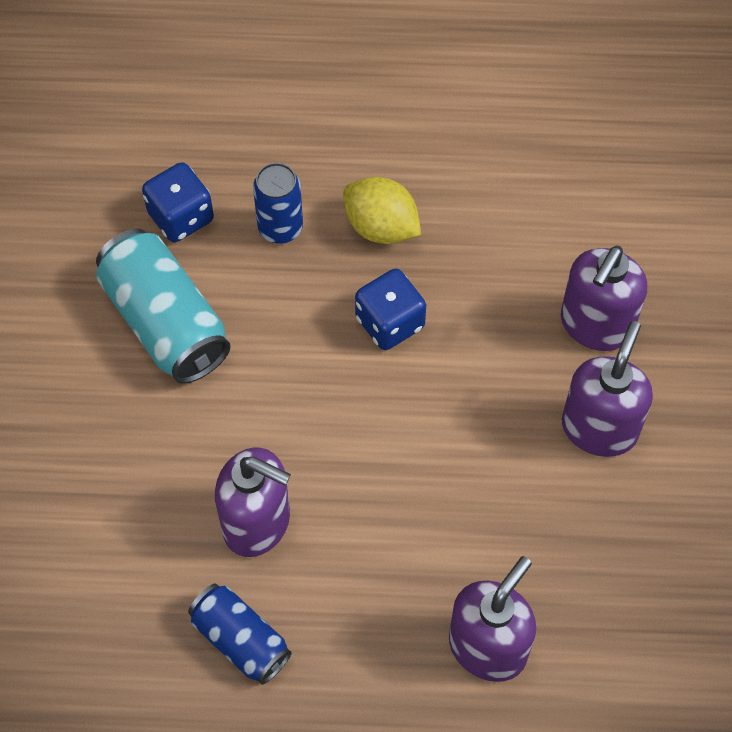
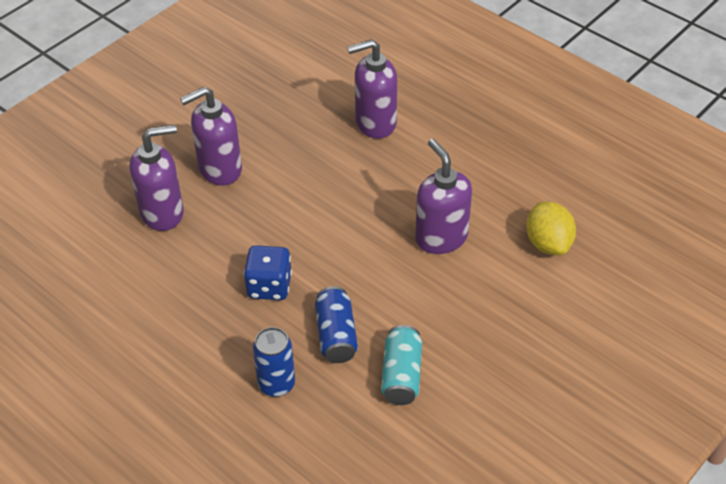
camera: 140 degrees left, 15 degrees down
turquoise can [96,228,231,384] -> turquoise can [381,325,422,405], size x0.62
blue dice [142,162,214,242] -> none
blue can [188,584,292,685] -> blue can moved to [315,286,358,363]
yellow lemon [343,177,421,244] -> yellow lemon moved to [526,202,576,255]

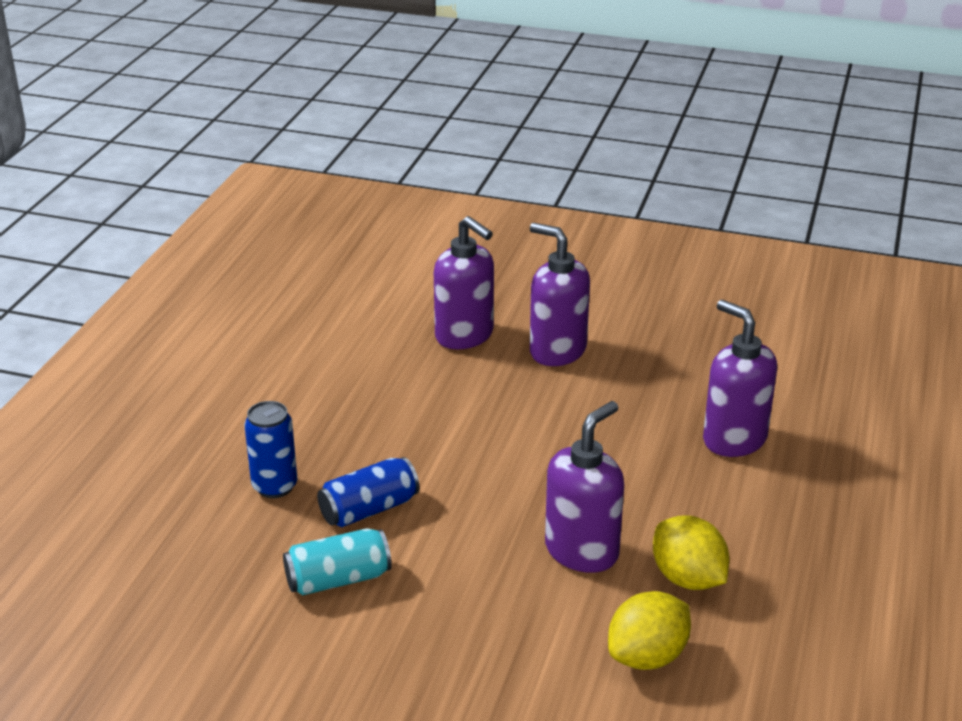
camera: 65 degrees right, 15 degrees down
blue dice [243,245,292,300] -> none
none -> yellow lemon [653,515,730,590]

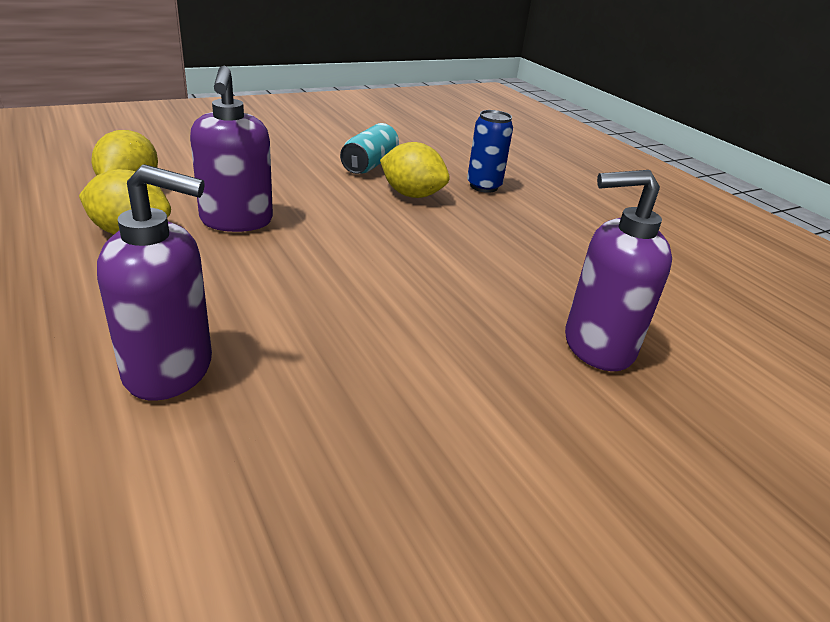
camera: 130 degrees right, 0 degrees up
blue can [317,457,419,527] -> yellow lemon [380,142,450,198]
purple soap dispenser [530,223,590,366] -> none

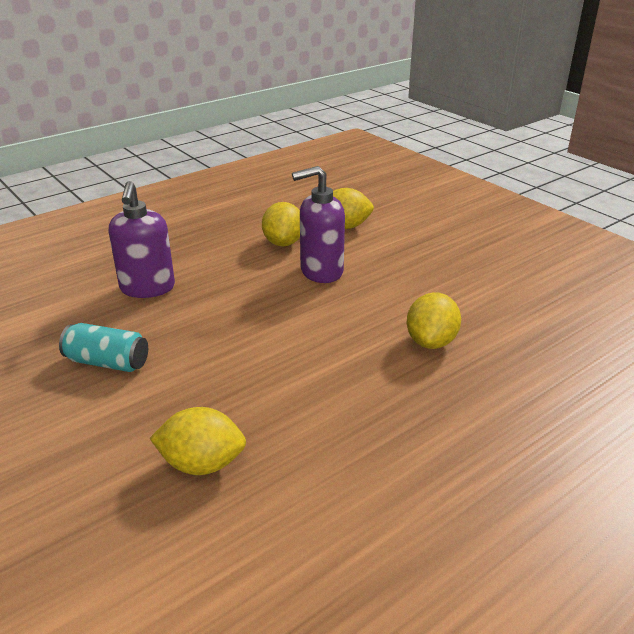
camera: 85 degrees right, 0 degrees up
turquoise can [340,123,399,174] -> turquoise can moved to [59,323,148,372]
blue can [467,110,513,193] -> none
purple soap dispenser [565,170,672,371] -> yellow lemon [150,407,246,475]

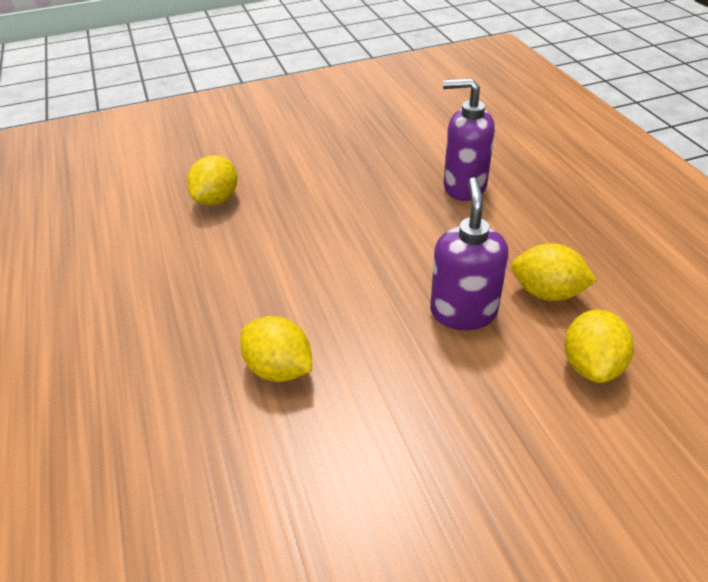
camera: 110 degrees right, 10 degrees up
turquoise can [59,323,148,372] -> none

